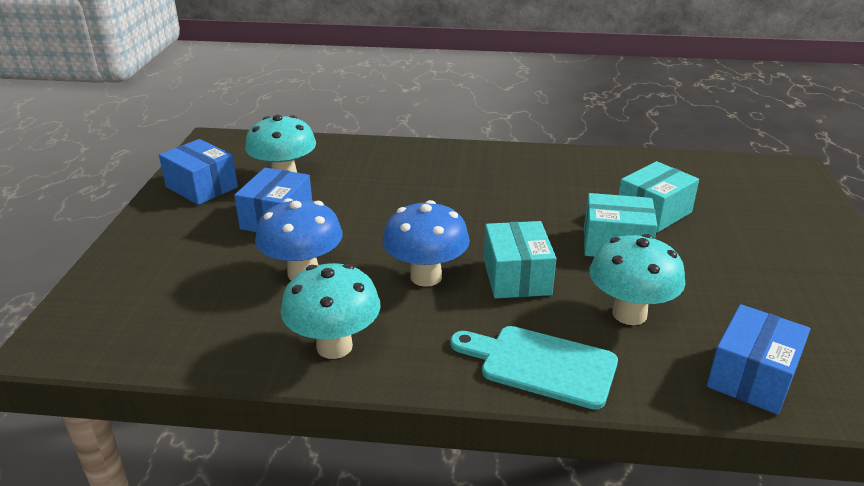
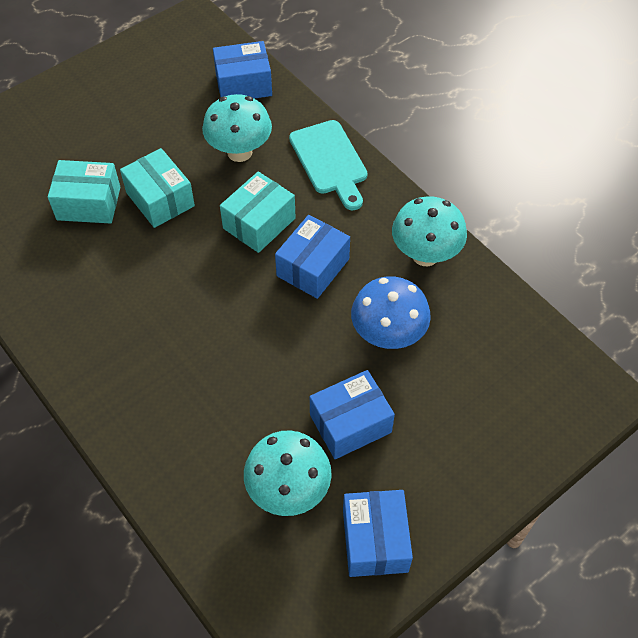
camera: 135 degrees left, 25 degrees up
blue mushroom [382,200,470,287] -> blue box [275,215,350,299]

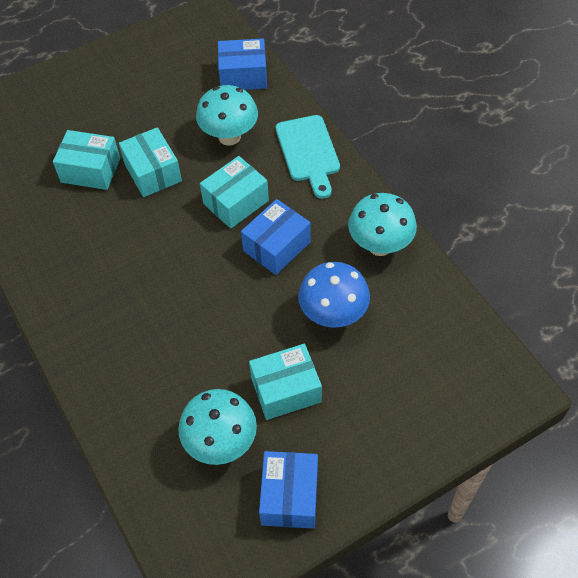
camera: 10 degrees right, 0 degrees up
blue box [310,370,395,459] -> turquoise box [249,344,322,420]

